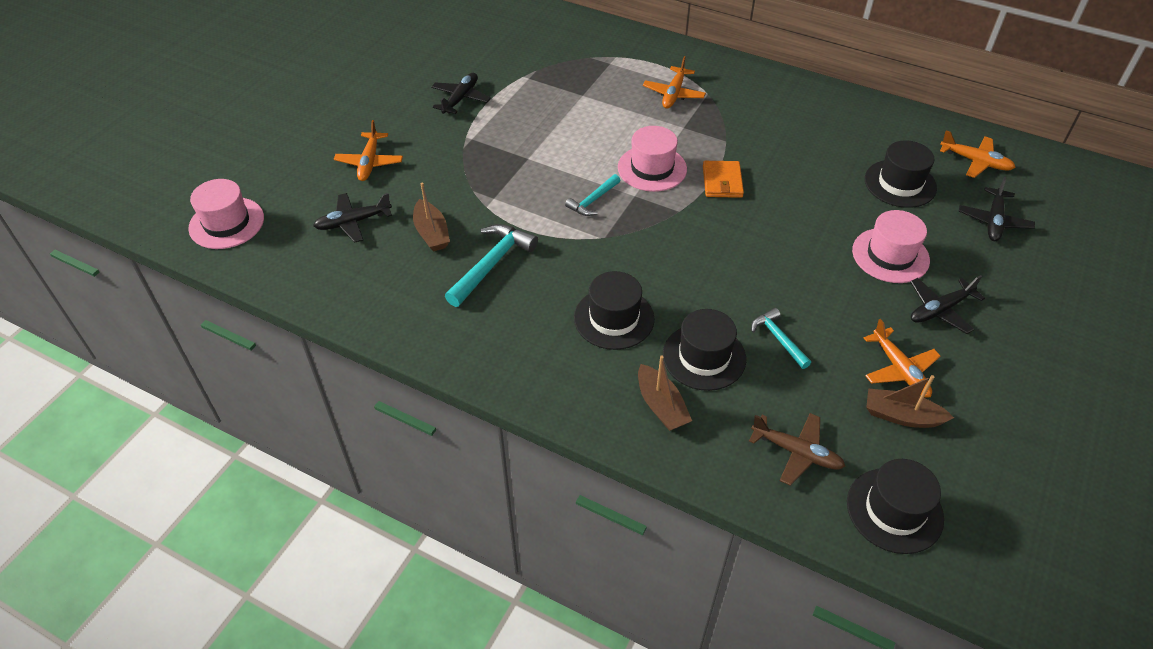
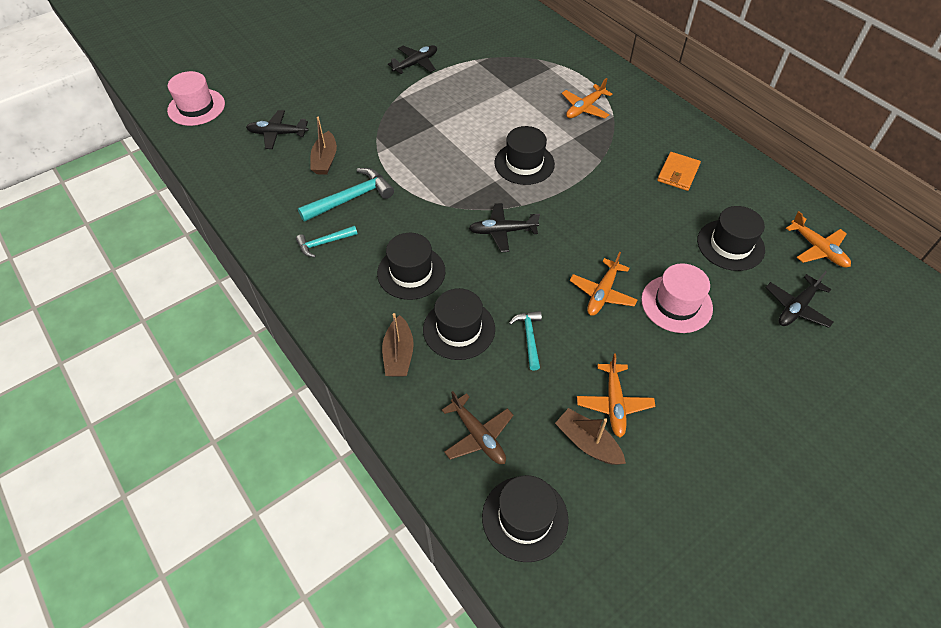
camera: 25 degrees right, 5 degrees up
orange plane [334,120,403,181] -> orange plane moved to [570,252,637,316]
turquoise hammer [565,174,620,216] -> turquoise hammer moved to [296,225,358,257]
pink hat [618,126,687,192] -> black hat [494,126,555,185]
orange wallet [703,161,744,198] -> orange wallet moved to [657,152,701,191]
black plane [910,275,985,334] -> black plane moved to [469,203,540,252]

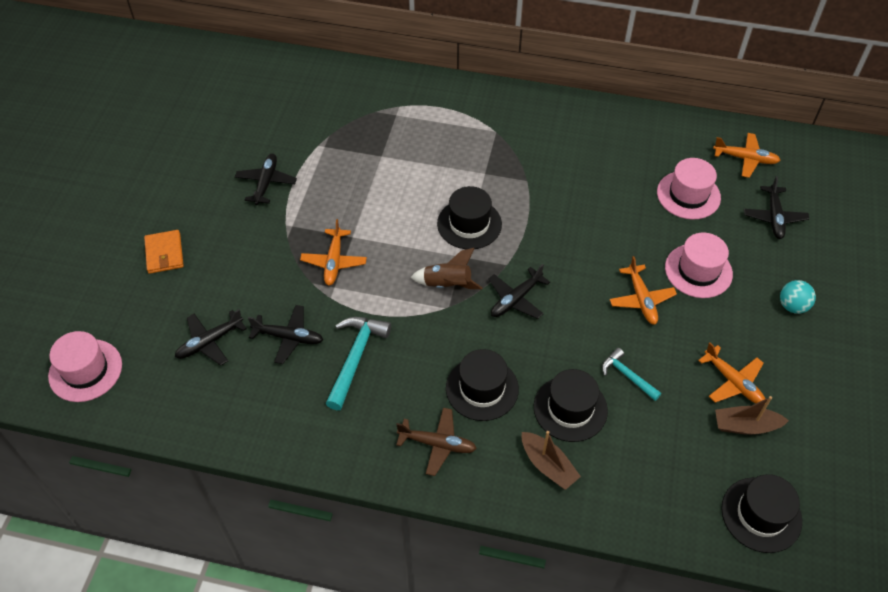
camera: 40 degrees left, 0 degrees up
turquoise hammer [296,225,358,257] -> none
brown boat [310,117,337,175] -> black plane [248,305,323,364]
brown plane [442,391,514,464] -> brown plane moved to [396,408,477,476]
orange plane [562,78,612,118] -> orange plane moved to [300,219,367,286]
orange wallet [657,152,701,191] -> orange wallet moved to [144,230,184,274]
black hat [697,206,765,271] -> pink hat [657,158,721,220]
none -> brown rocket [411,248,482,289]
none -> turquoise ball [780,280,816,314]

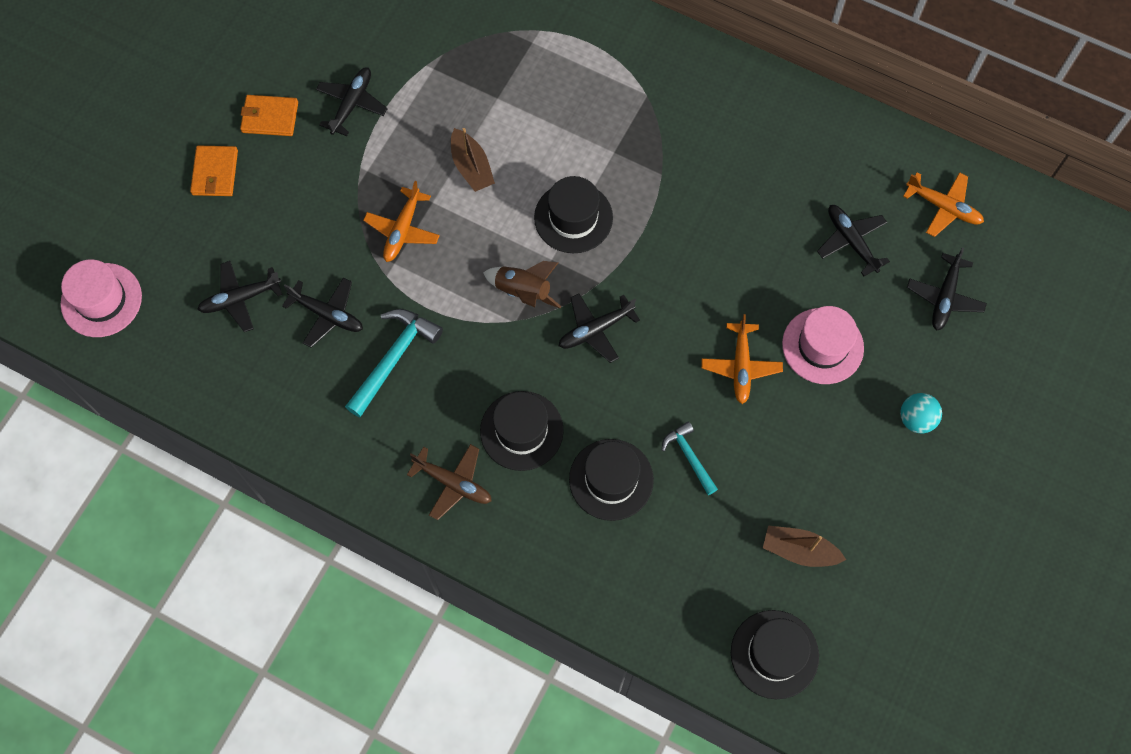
camera: 15 degrees right, 15 degrees up
brown boat [522,431,581,490] -> brown boat moved to [451,128,495,192]
pink hat [657,158,721,220] -> black plane [817,205,890,276]
orange plane [698,343,765,404] -> none
none -> orange wallet [240,95,298,136]

